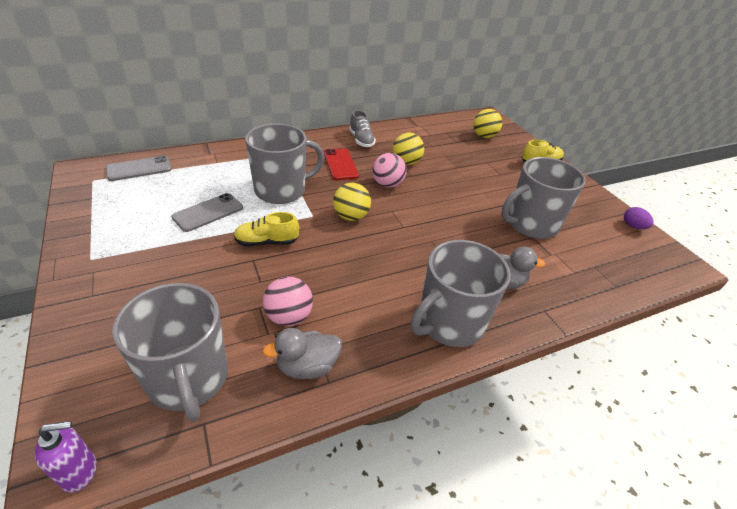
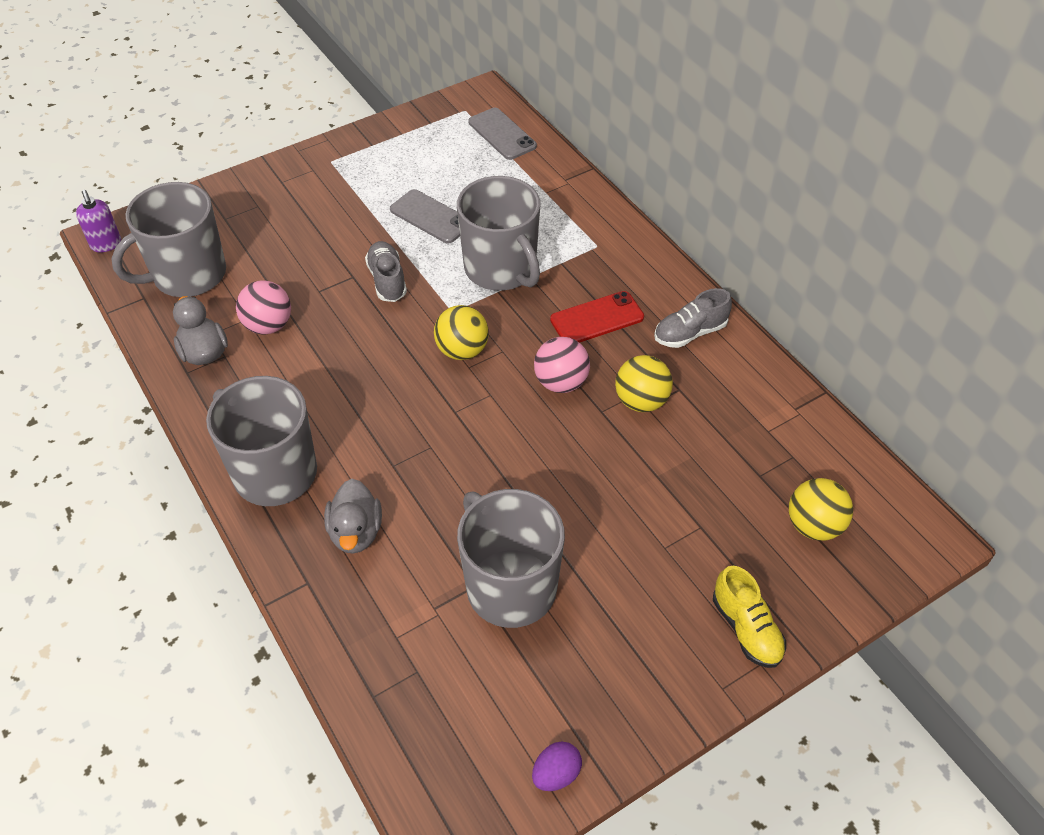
camera: 85 degrees right, 10 degrees up
yellow shoe [234,212,299,246] -> grey shoe [365,241,407,302]

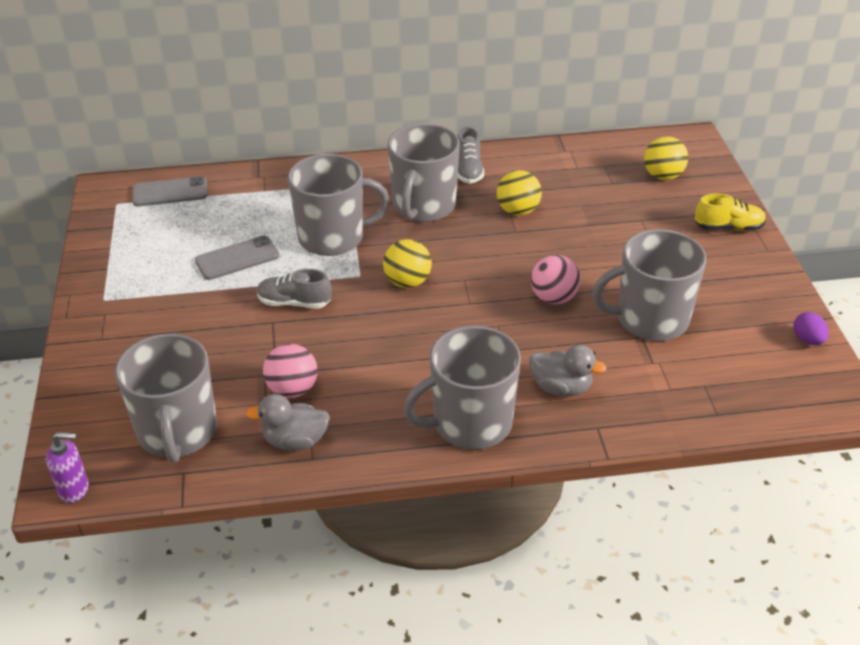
camera: 65 degrees left, 10 degrees down
pink ball [534,337,590,393] -> pink ball moved to [531,255,581,304]
red phone [550,291,644,343] -> grey mug [388,123,460,222]

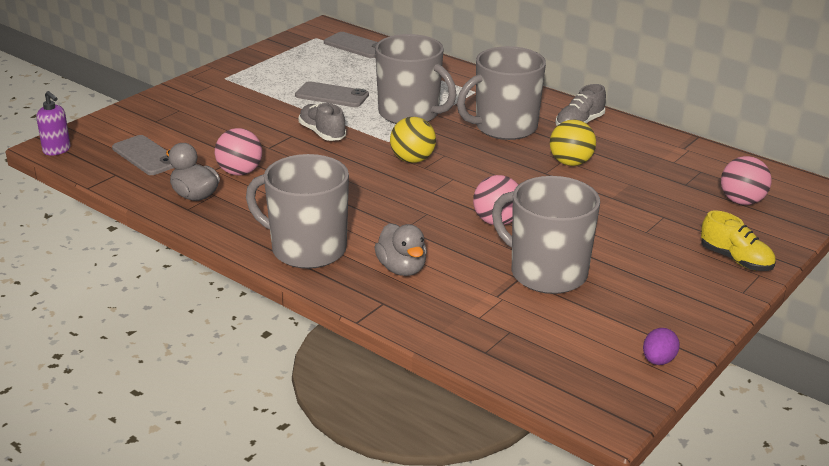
camera: 45 degrees right, 10 degrees down
grey mug [115,334,217,463] -> grey phone [112,135,174,175]
yellow ball [644,136,688,180] -> pink ball [721,156,772,205]

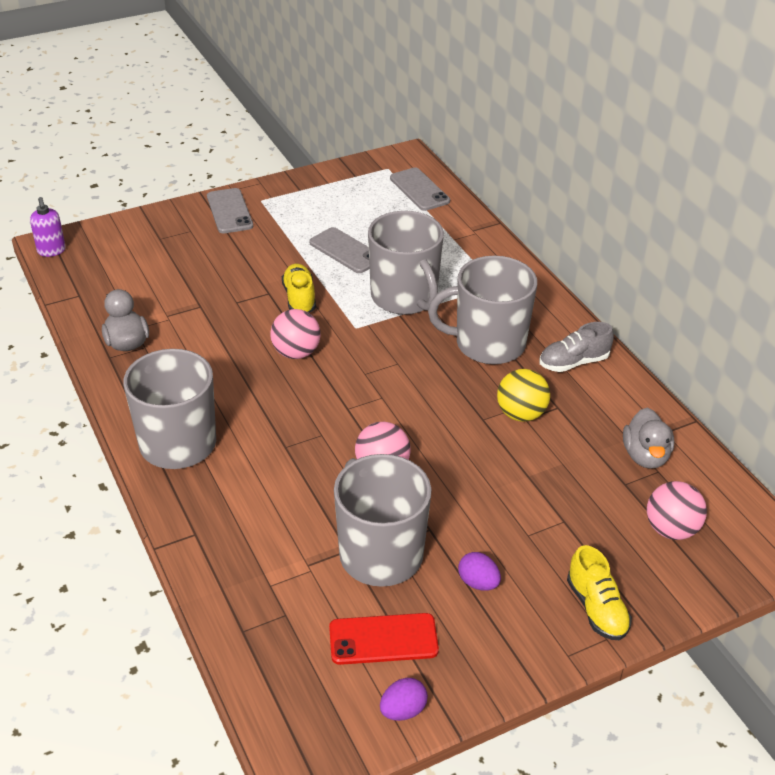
camera: 25 degrees right, 10 degrees up
grey phone [112,135,174,175] -> grey phone moved to [207,188,253,233]
pink ball [215,128,262,175] -> pink ball moved to [270,309,320,359]
grey shoe [299,103,346,141] -> yellow shoe [282,264,316,313]
grey duck [374,223,427,276] -> grey duck moved to [623,408,674,469]
yellow ball [390,117,436,163] -> none
none -> red phone [329,613,439,665]
none -> purple egg [458,552,501,591]

